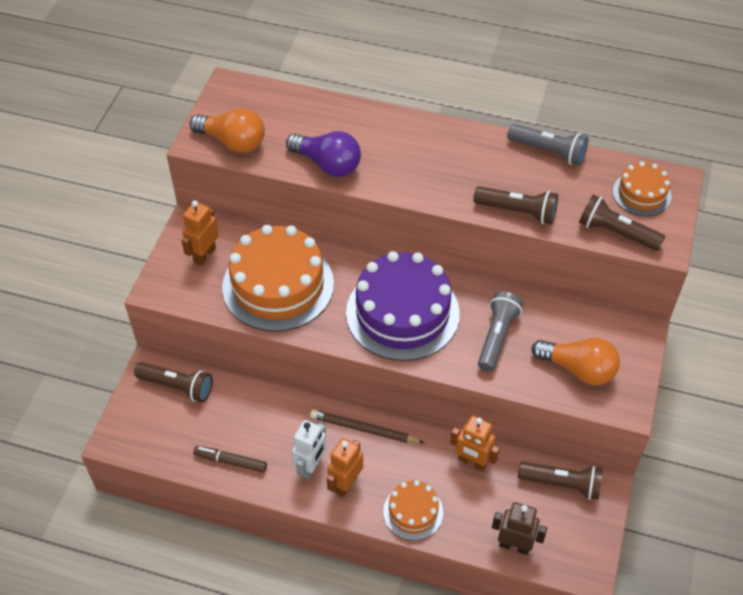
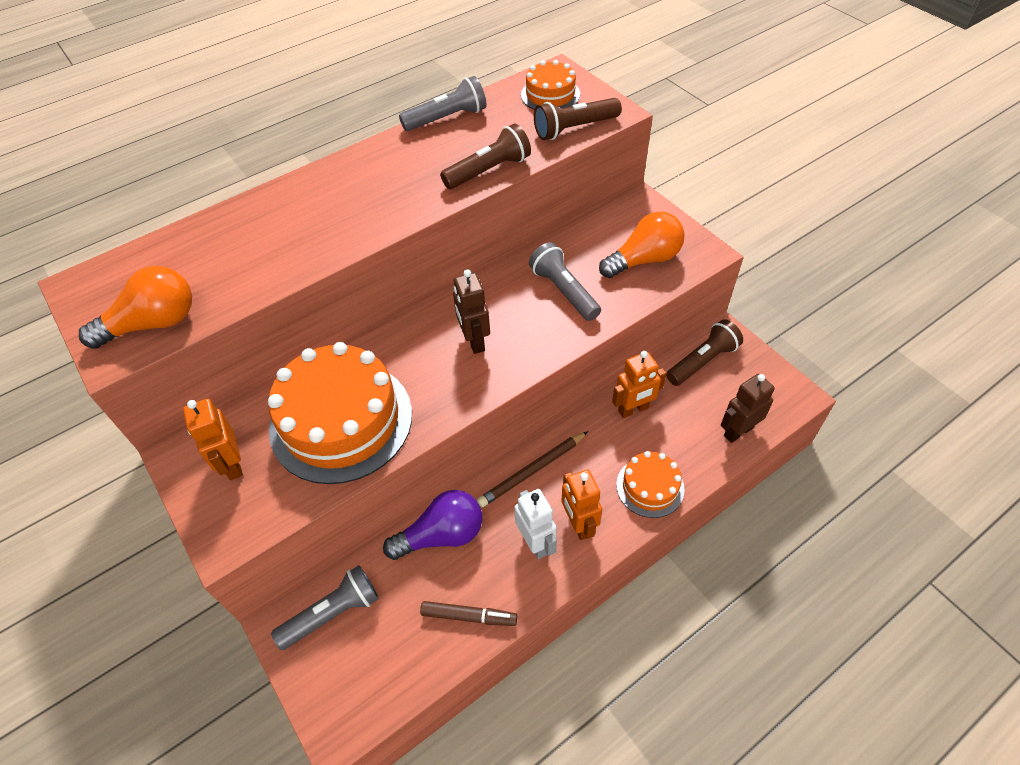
camera: 50 degrees left, 0 degrees up
brown flashlight [134,362,213,402] -> grey flashlight [271,565,379,650]
brown marker [193,446,267,473] -> brown marker turned 135 degrees counterclockwise [420,601,517,626]
purple light bulb [286,131,361,177] -> purple light bulb moved to [383,490,482,560]
purple cake [346,251,460,361] -> brown robot [453,269,490,354]

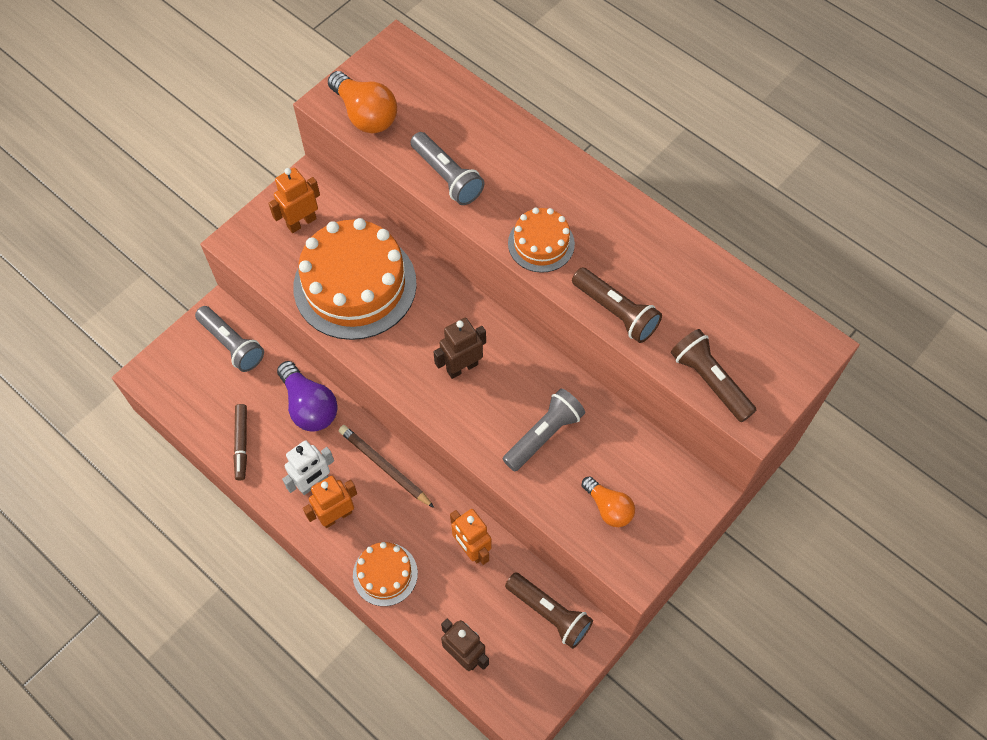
camera: 75 degrees right, 10 degrees up
grey flashlight [399,76,486,131] -> grey flashlight moved to [410,132,484,205]
orange cake [521,60,580,110] -> orange cake moved to [508,208,575,273]
orange light bulb [599,211,685,278] -> orange light bulb [581,476,635,527], size x0.65

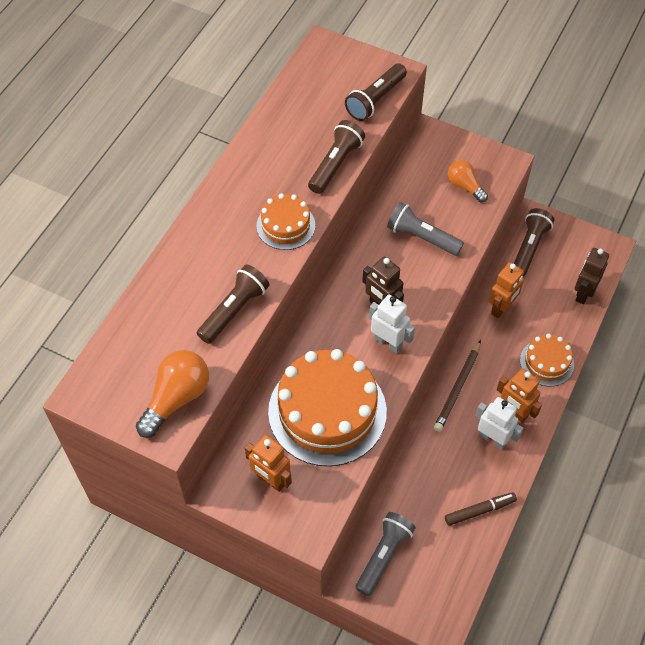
camera: 105 degrees left, 5 degrees down
purple light bulb [277,361,338,432] -> none
grey flashlight [410,132,484,205] -> brown flashlight [197,264,269,344]
orange light bulb [581,476,635,527] -> orange light bulb turned 75 degrees counterclockwise [447,160,488,203]
none -> white robot [369,294,415,353]

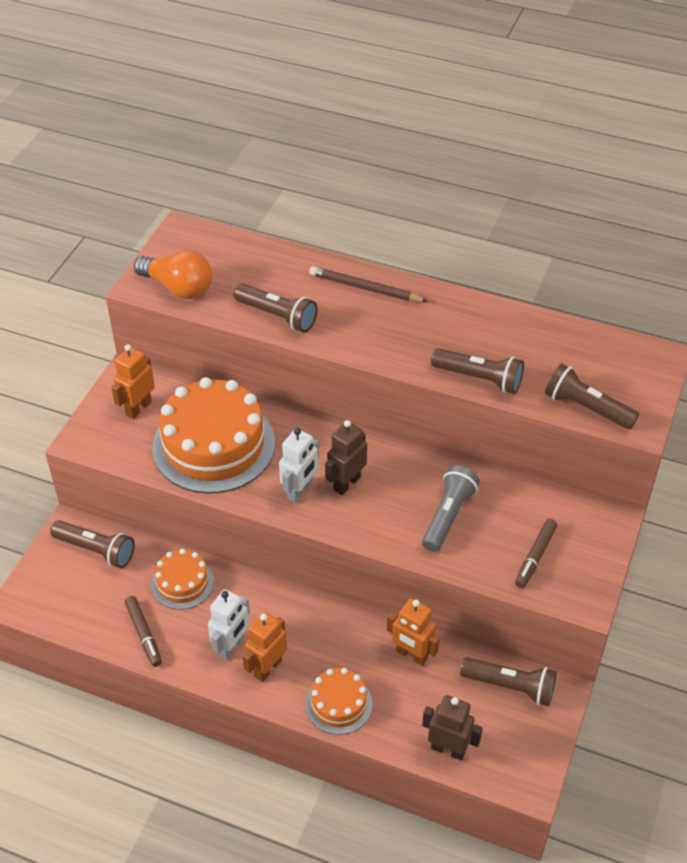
camera: 85 degrees right, 10 degrees down
orange cake [256,193,315,250] -> orange cake moved to [151,549,214,610]
grey flashlight [355,512,416,596] -> brown flashlight [50,520,135,568]
brown pencil [434,340,481,432] -> brown pencil moved to [309,266,428,302]
orange light bulb [447,160,488,203] -> brown marker [515,519,557,588]

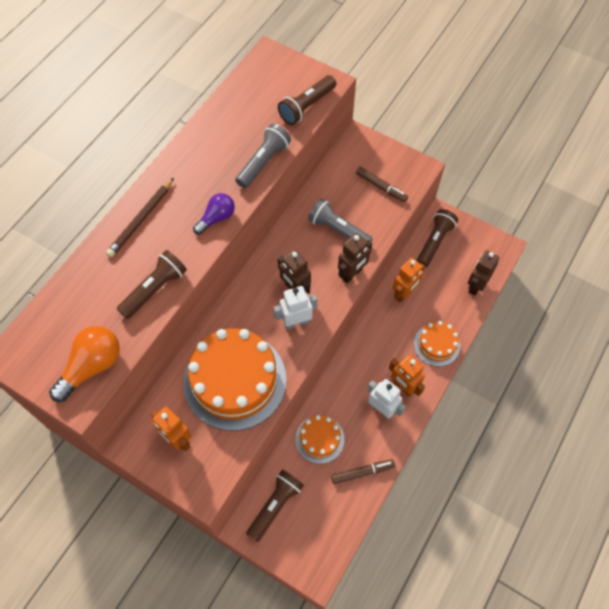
camera: 80 degrees left, 15 degrees up
white robot [279,428,319,503] -> white robot turned 60 degrees counterclockwise [273,286,317,330]
brown flashlight [431,348,524,394] -> grey flashlight [235,124,291,188]
none -> purple light bulb [193,193,235,234]
none -> brown robot [338,233,372,283]

